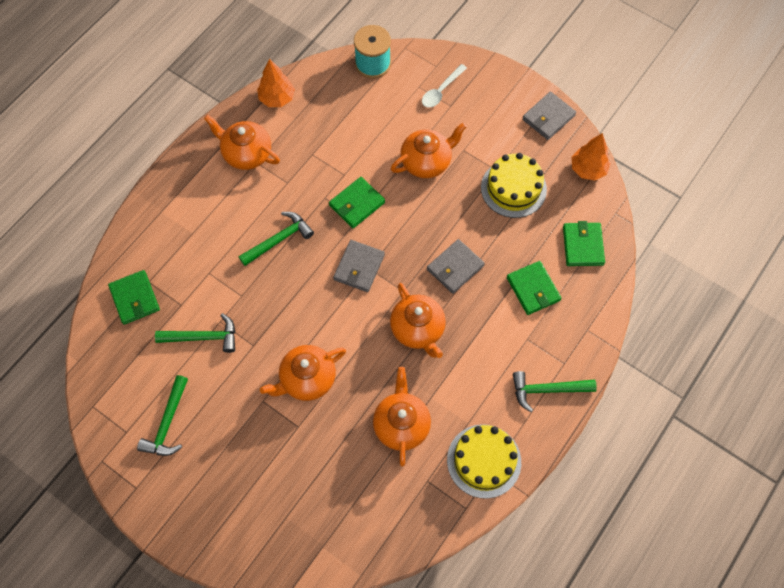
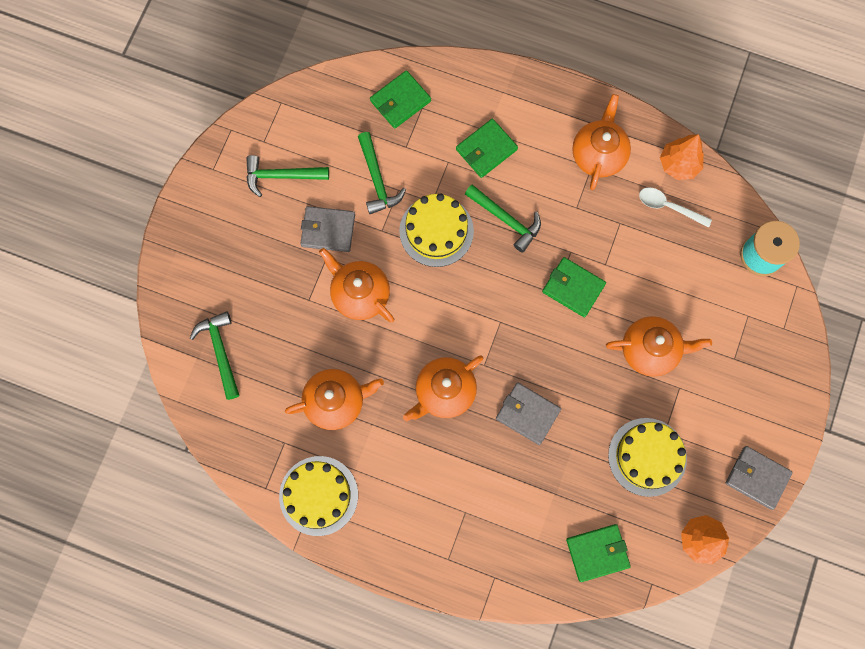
camera: 75 degrees right, 10 degrees up
grey wallet [333,240,385,292] -> grey wallet moved to [300,206,355,252]
orange teapot [391,123,467,178] -> orange teapot turned 45 degrees counterclockwise [606,316,712,377]
white spoon [422,64,467,108] -> white spoon moved to [639,187,712,227]
green wallet [507,261,562,315] -> green wallet moved to [456,119,518,178]
green hammer [513,371,597,412] -> green hammer moved to [190,311,240,400]
none -> yellow cake [399,193,474,267]

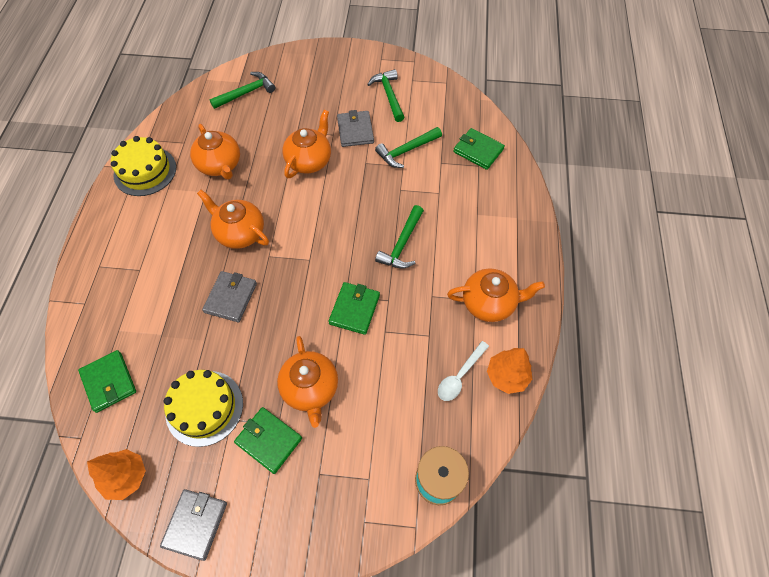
camera: 75 degrees right, 15 degrees down
yellow cake [399,193,474,267] -> none
green wallet [456,119,518,178] -> green wallet moved to [234,407,302,474]
white spoon [639,187,712,227] -> white spoon turned 150 degrees counterclockwise [438,341,489,401]

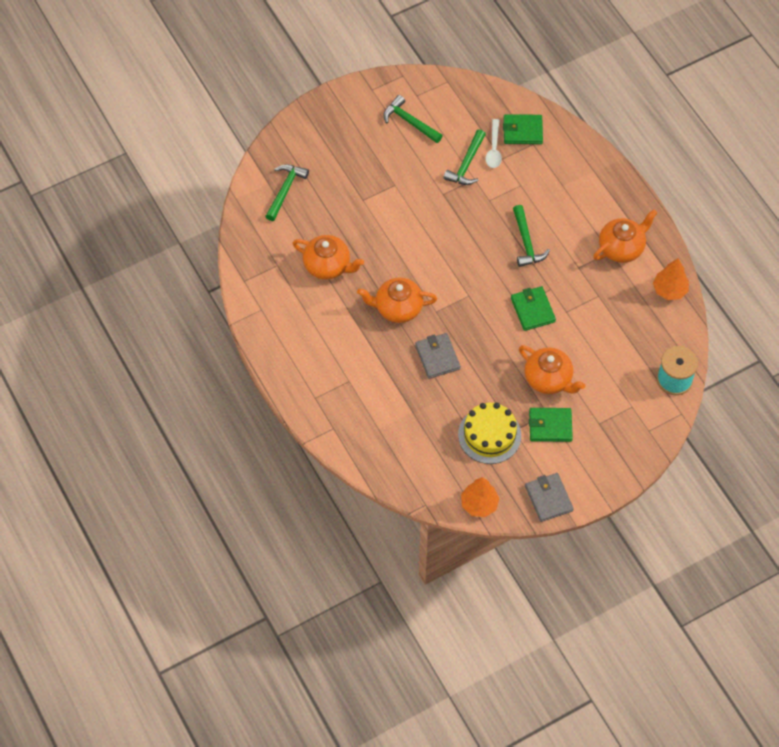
camera: 35 degrees left, 0 degrees up
green wallet [78,350,136,413] -> none
yellow cake [111,136,176,196] -> none
orange teapot [282,110,331,178] -> none
grey wallet [337,110,374,147] -> none
white spoon [438,341,489,401] -> white spoon moved to [485,119,502,168]

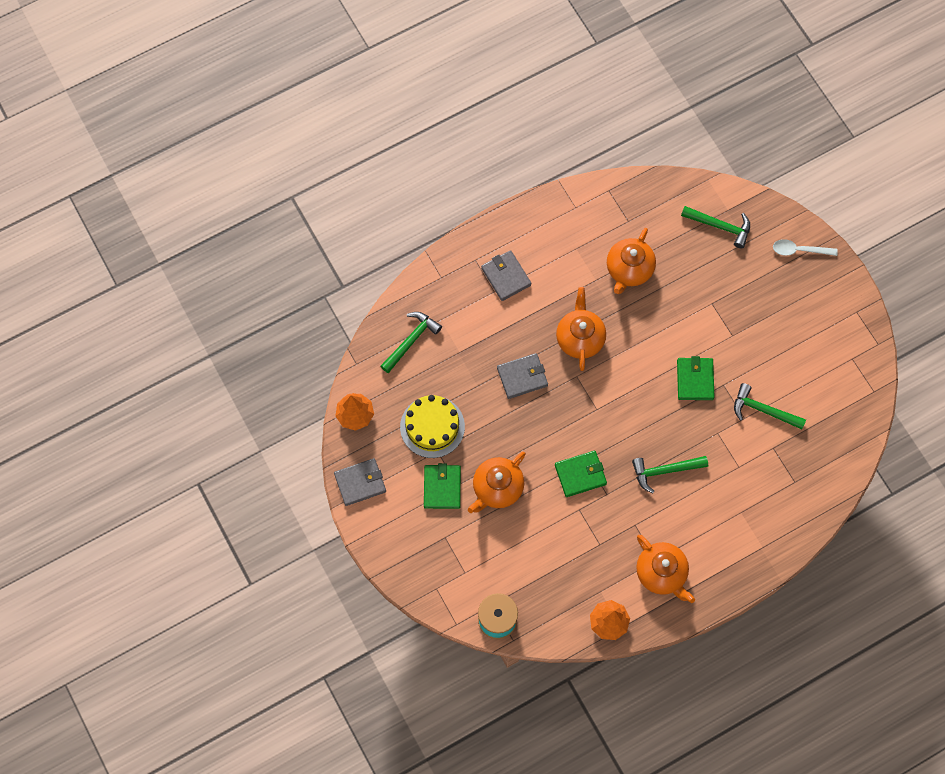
camera: 90 degrees right, 10 degrees up
green hammer [384,95,443,143] -> green hammer moved to [380,312,442,373]
white spoon [485,119,502,168] -> white spoon moved to [773,239,838,256]
green wallet [503,114,543,144] -> green wallet moved to [677,356,715,400]
none -> grey wallet [481,250,531,301]

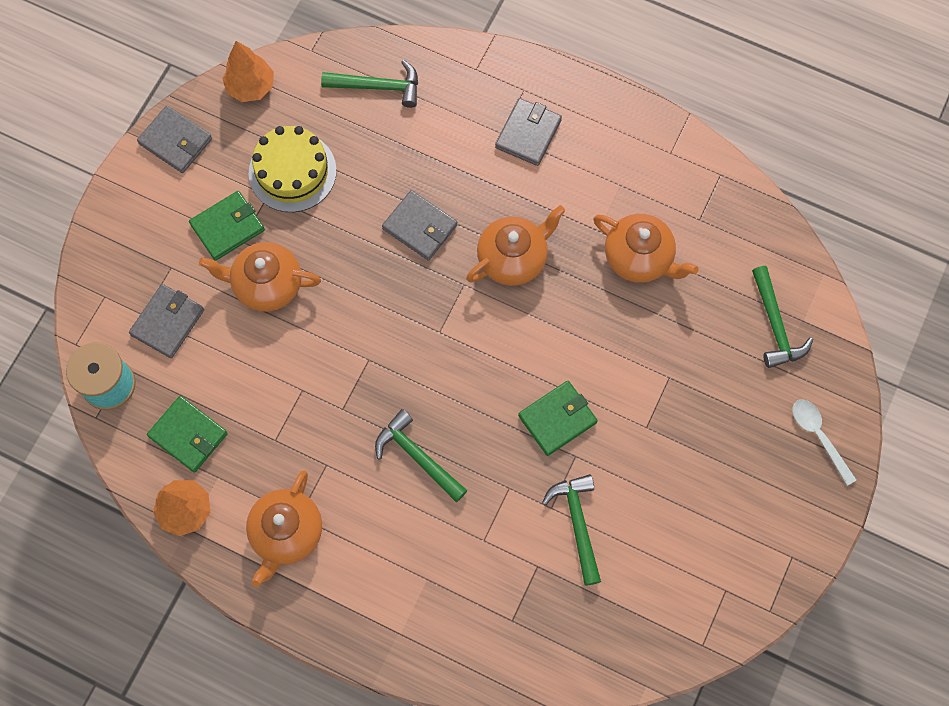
camera: 55 degrees right, 0 degrees up
green wallet [555,451,607,497] -> green wallet moved to [147,396,228,473]
orange teapot [607,228,656,294] -> orange teapot turned 135 degrees counterclockwise [593,214,699,283]
none -> grey wallet [129,284,204,358]

